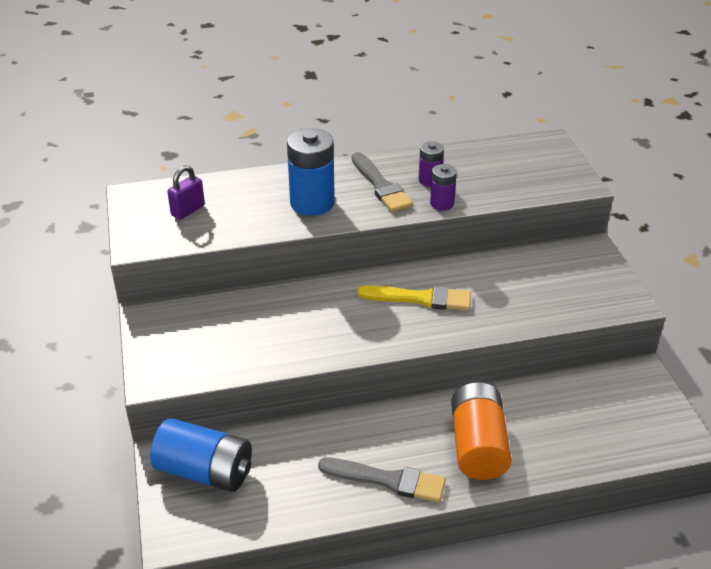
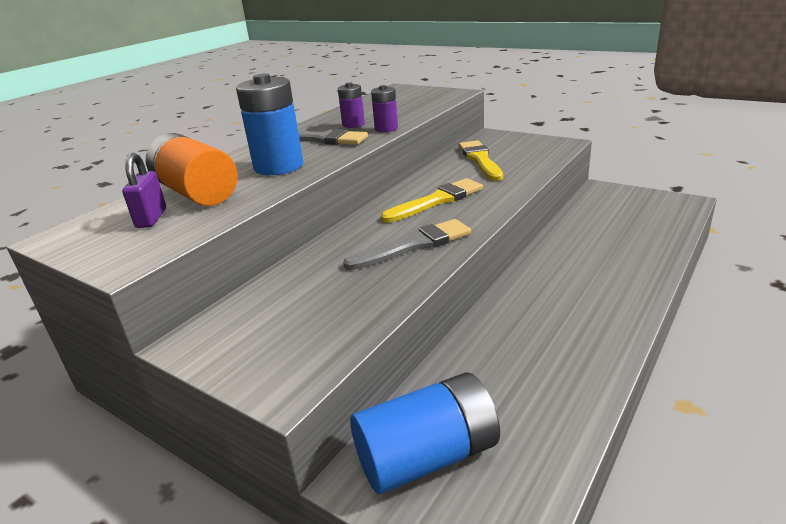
camera: 40 degrees left, 10 degrees down
grey brush [318,458,446,502] -> grey brush moved to [343,219,471,270]
orange battery [451,382,512,480] -> orange battery moved to [146,133,237,206]
none -> yellow brush [459,140,503,181]

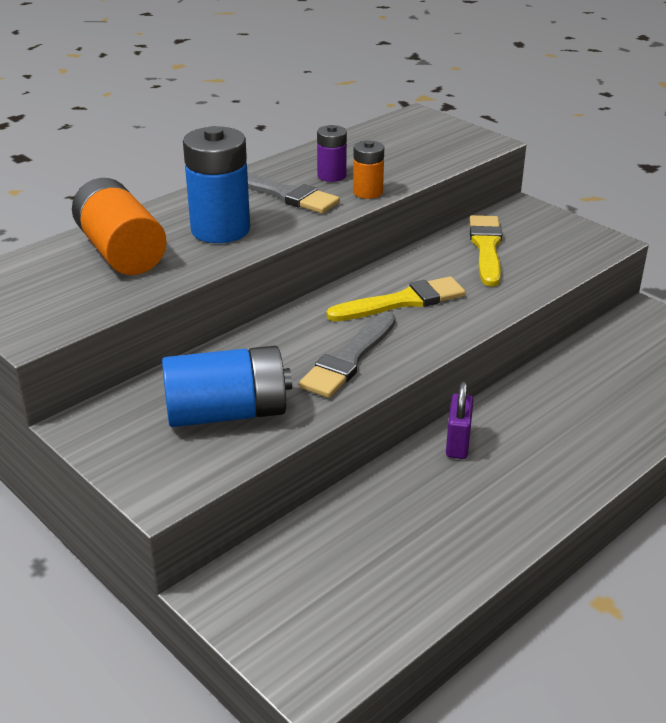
camera: 10 degrees right, 5 degrees up
purple padlock [122,153,166,228] -> purple padlock moved to [446,381,474,459]
grey brush [343,219,471,270] -> grey brush turned 135 degrees clockwise [299,312,396,398]
blue battery [350,372,500,494] -> blue battery moved to [162,345,292,427]
purple battery [371,85,398,132] -> orange battery [353,140,384,199]

